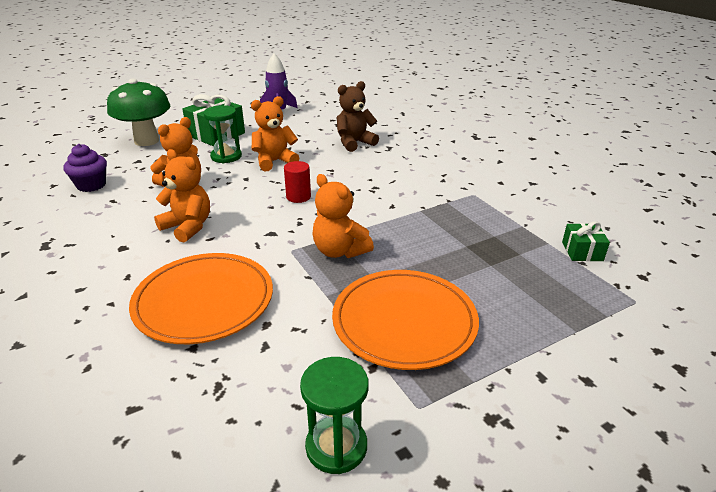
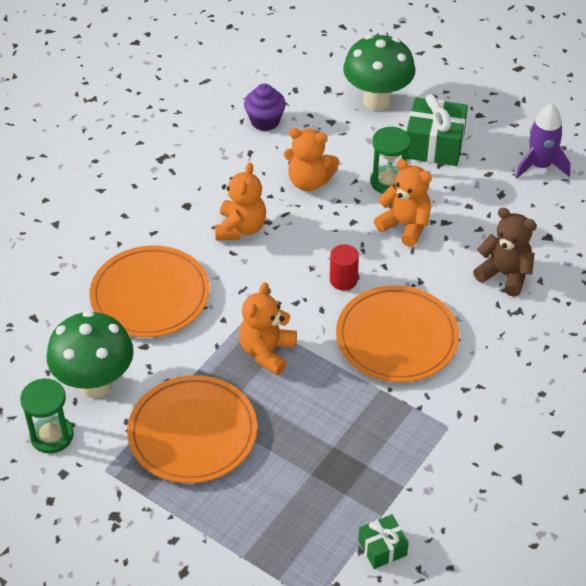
camera: 65 degrees right, 15 degrees up
none -> green mushroom [47,311,134,398]
none -> orange plate [336,285,459,382]

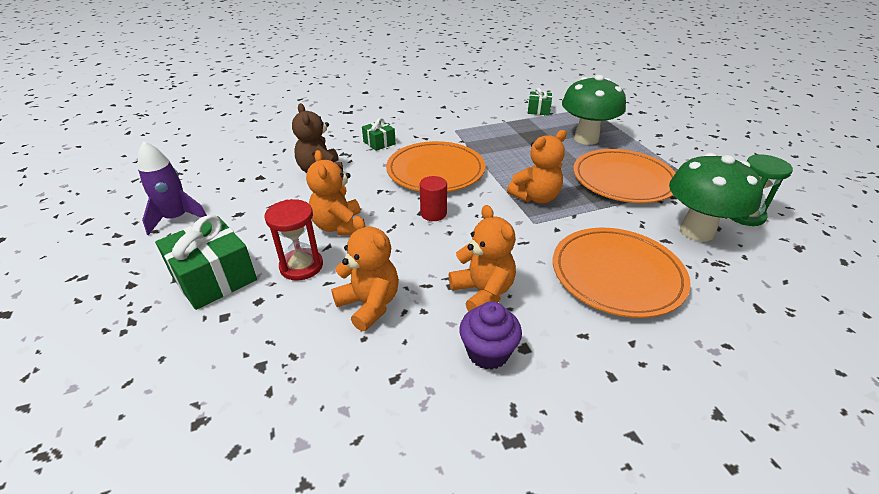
camera: 145 degrees left, 10 degrees down
orange teddy bear [215,162,266,240] -> orange teddy bear turned 105 degrees clockwise [449,205,516,311]
purple cupcake [244,84,286,131] -> purple cupcake moved to [459,302,522,370]
green mushroom [343,35,415,111] -> green mushroom moved to [562,75,626,145]
green hourglass [370,126,411,194] -> red hourglass [264,199,323,281]
none -> green gift [362,118,396,151]

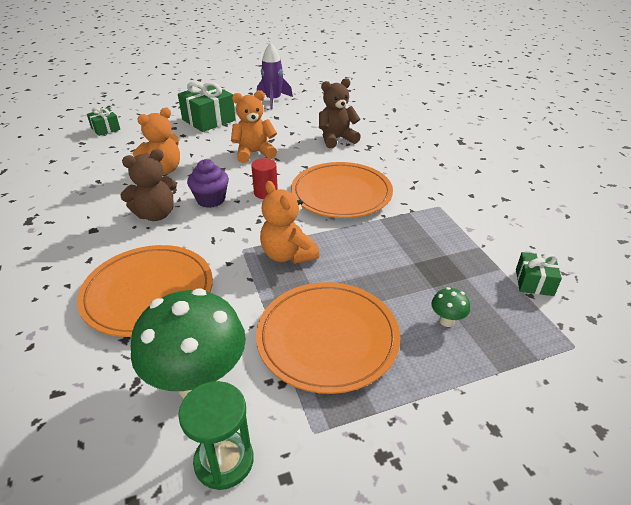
camera: 90 degrees right, 0 degrees up
red hourglass [264,199,323,281] -> none
green gift [362,118,396,151] -> green gift moved to [87,107,120,136]
orange teddy bear [449,205,516,311] -> brown teddy bear [120,149,177,221]
purple cupcake [459,302,522,370] -> purple cupcake moved to [187,159,229,208]
green mushroom [562,75,626,145] -> green mushroom [431,287,470,327], size x0.40

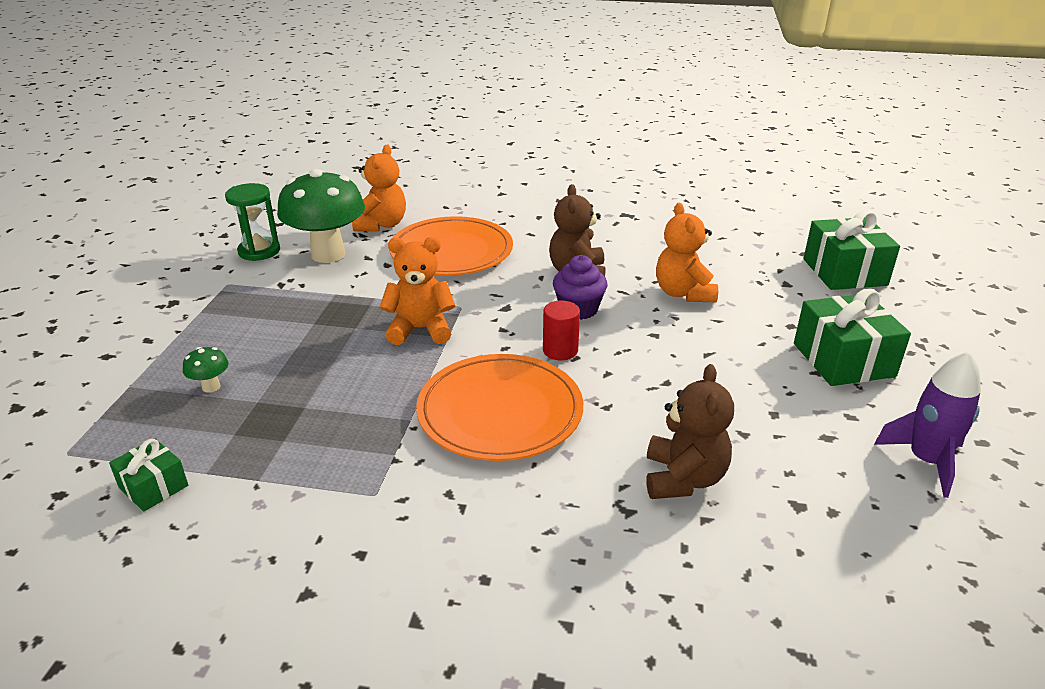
camera: 120 degrees right, 5 degrees down
green gift [87,107,120,136] -> green gift [803,210,900,290], size x1.82
orange teddy bear [231,90,277,163] -> orange teddy bear moved to [352,145,406,231]
orange plate [256,282,400,394] -> none

